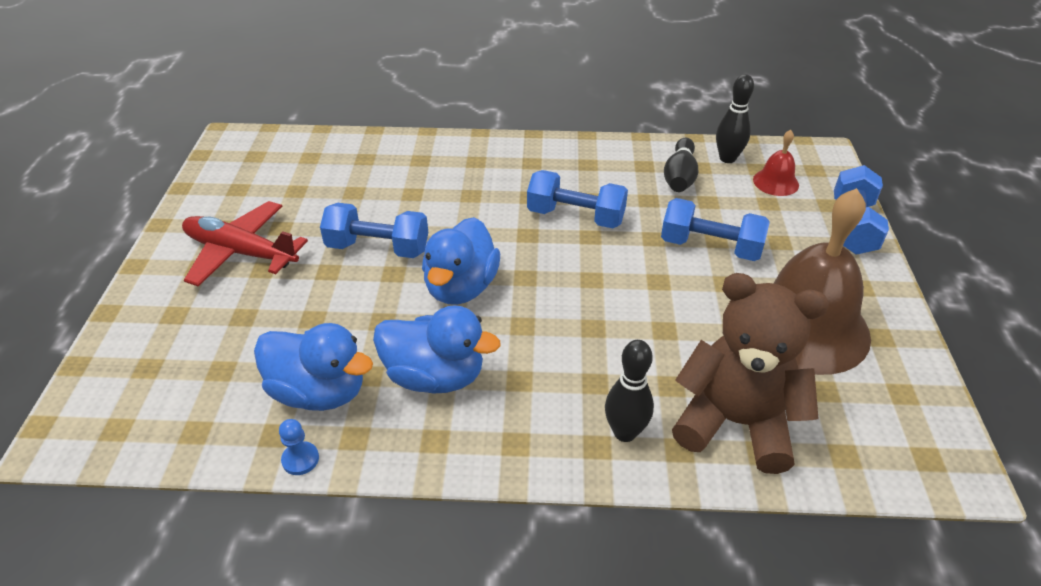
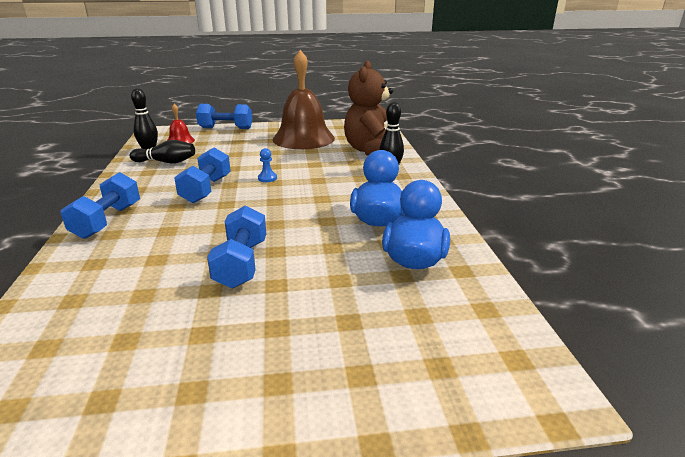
camera: 100 degrees left, 15 degrees down
red plane [182,201,308,286] -> none
blue pawn [279,419,319,475] -> blue pawn moved to [258,148,277,182]
blue duck [422,217,500,305] -> none
blue dumbbell [661,198,769,261] -> blue dumbbell moved to [61,172,140,239]

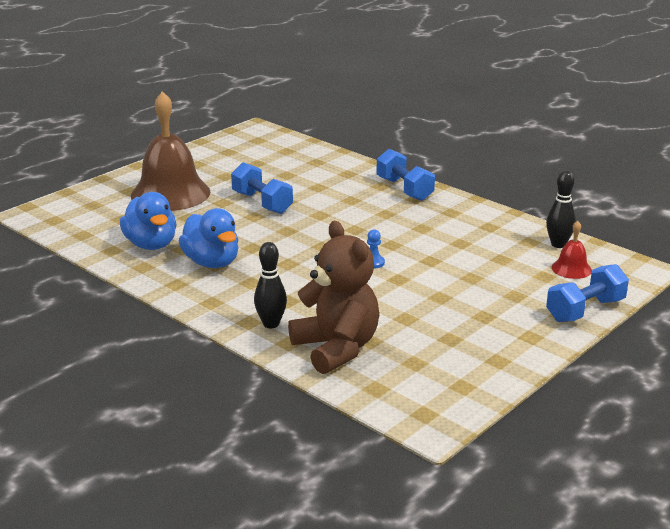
camera: 140 degrees right, 0 degrees up
black bowling pin [130,140,195,164] -> none
blue dumbbell [174,147,231,203] -> none
brown bell [273,50,335,149] -> brown bell moved to [131,91,210,211]

